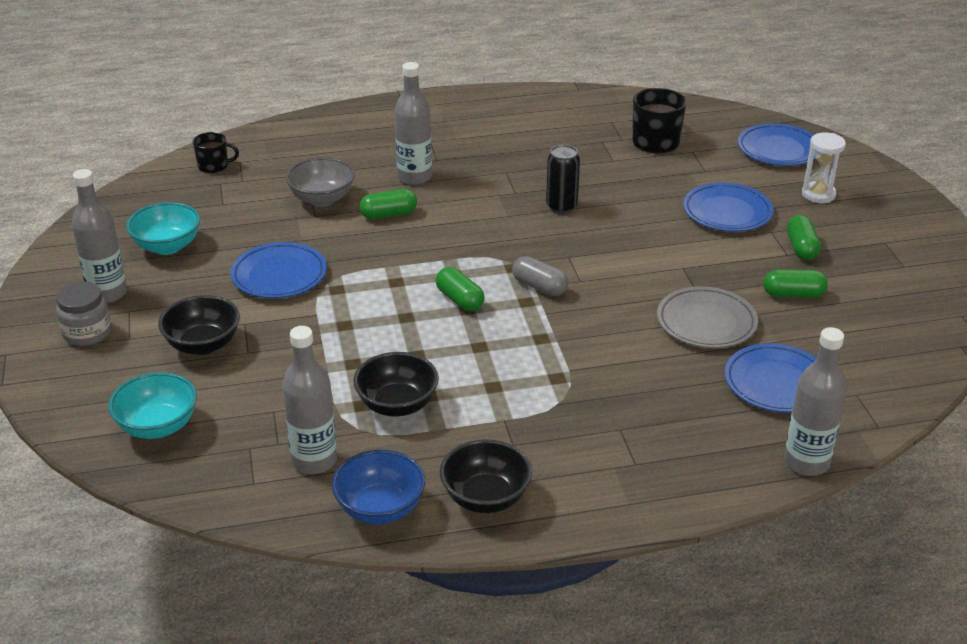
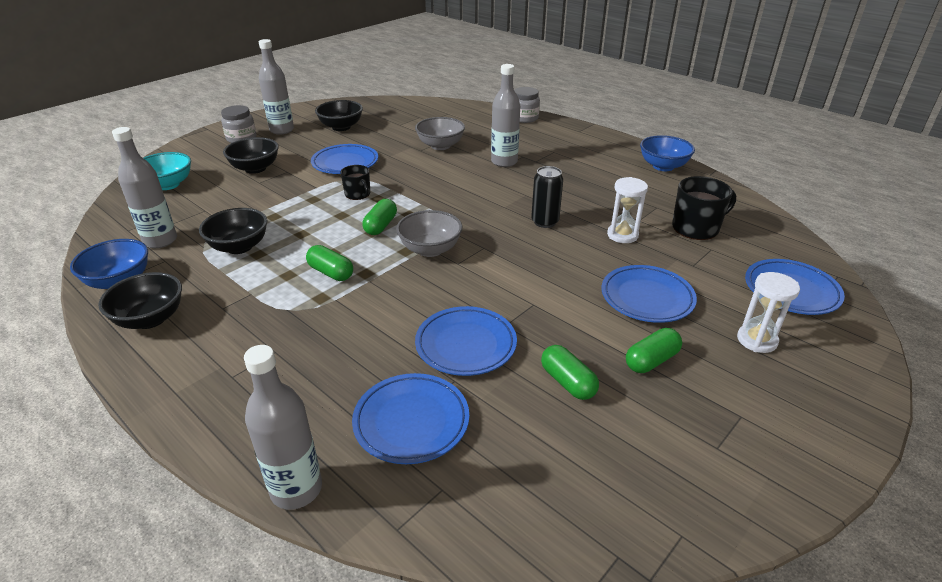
camera: 55 degrees right, 0 degrees up
turquoise bowl [126,202,200,255] -> black bowl [315,100,363,131]
black mug [193,132,239,173] -> black mug moved to [340,165,370,200]
green capsule [360,189,417,219] -> green capsule moved to [306,245,353,281]
grey capsule [512,256,568,296] -> grey bowl [396,210,462,257]
grey plate [657,286,758,348] -> blue plate [415,306,517,376]
none -> grey jar [514,87,540,123]
none -> white hourglass [607,177,648,243]
none -> blue bowl [640,135,695,171]

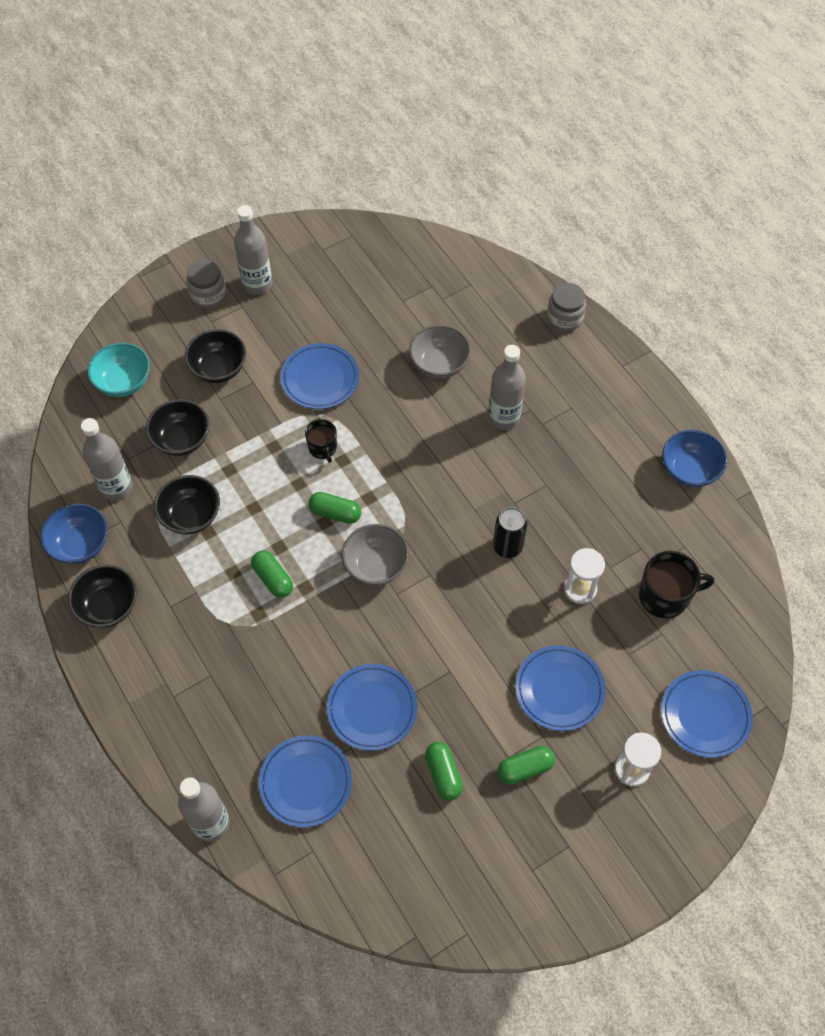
camera: 15 degrees right, 25 degrees up
black bowl [315,100,363,131] -> black bowl moved to [146,399,209,456]
green capsule [362,199,397,235] -> green capsule turned 75 degrees clockwise [309,492,361,524]

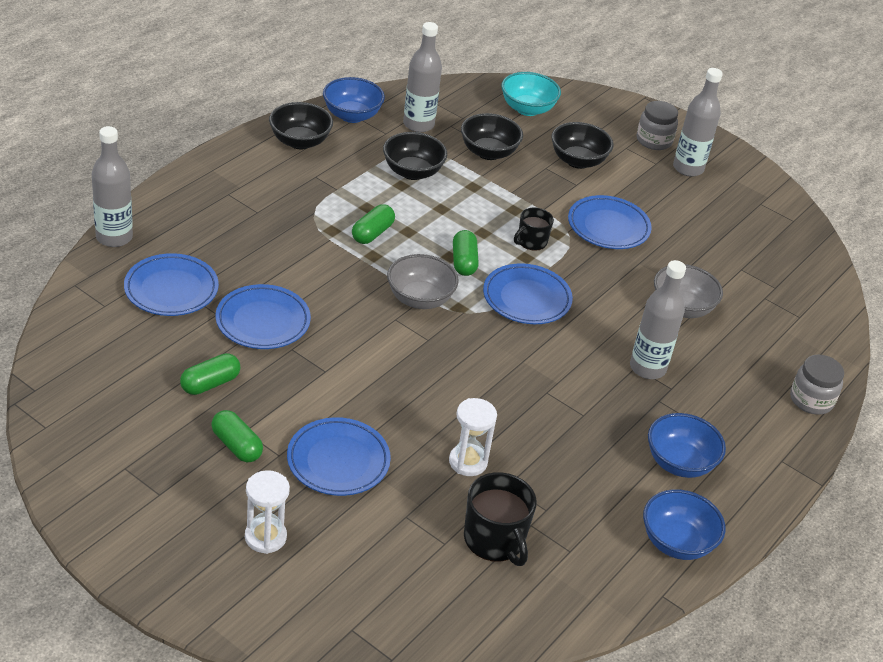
camera: 65 degrees right, 20 degrees down
black can [493,507,527,558] -> none
blue plate [661,670,753,758] -> blue plate moved to [483,263,573,324]
none -> blue bowl [648,413,726,478]

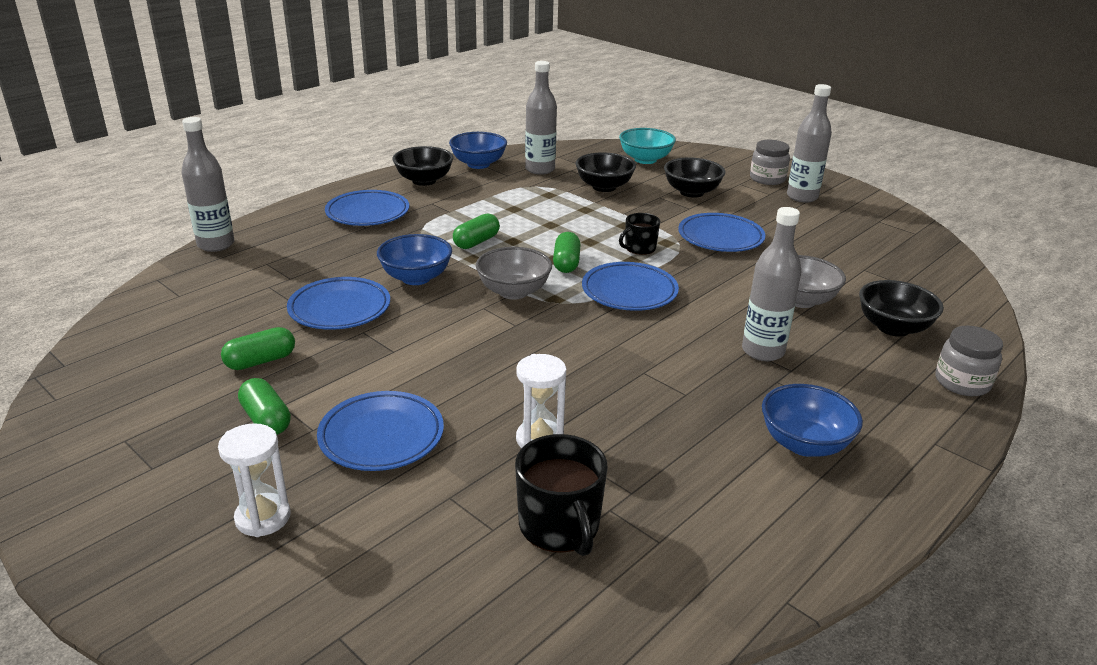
camera: 10 degrees right, 10 degrees down
blue plate [124,253,219,316] -> blue plate moved to [325,190,409,226]
black bowl [383,132,447,180] -> black bowl moved to [859,280,944,337]
blue bowl [643,489,726,560] -> blue bowl moved to [377,234,452,285]

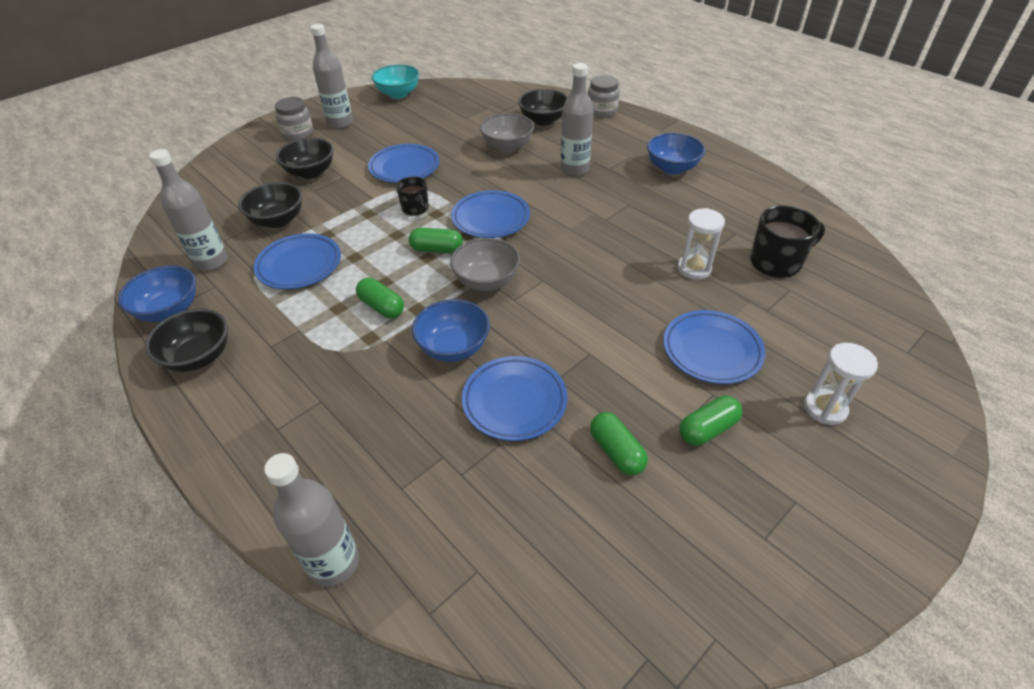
camera: 85 degrees left, 15 degrees up
blue plate [325,190,409,226] -> blue plate moved to [254,233,341,289]
turquoise bowl [619,128,676,164] -> turquoise bowl moved to [371,64,420,99]

